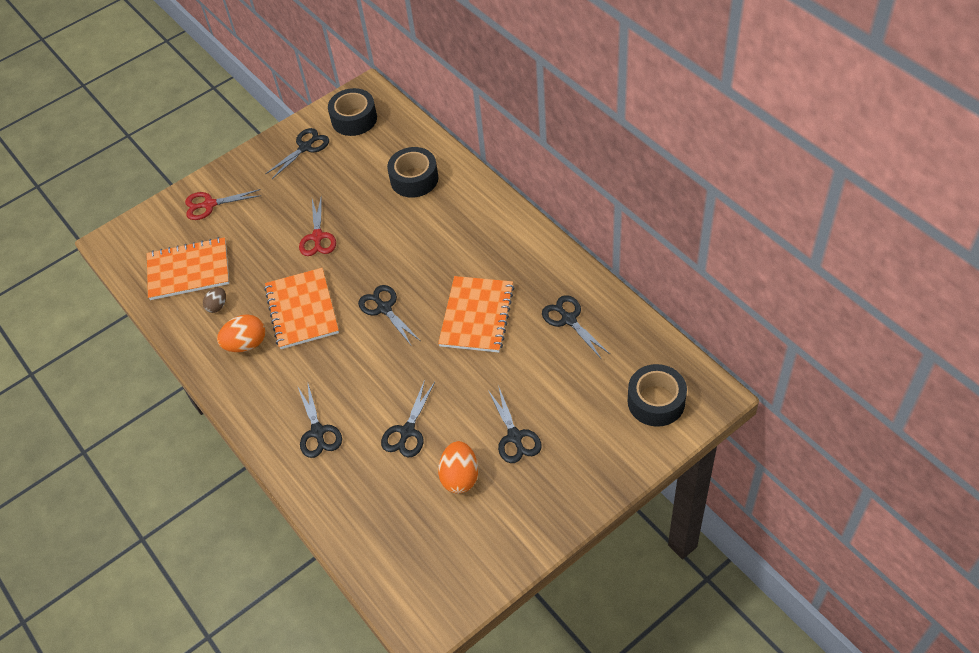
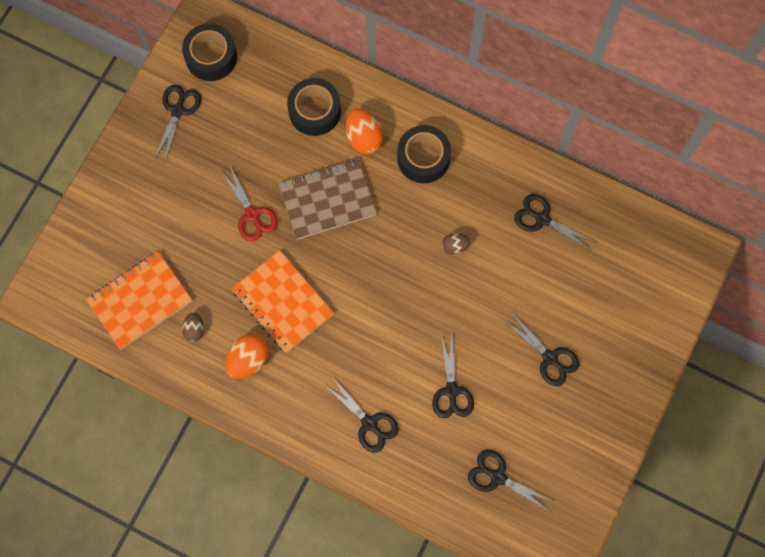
camera: 30 degrees left, 20 degrees up
red scissors [185,189,261,220] -> none
black scissors [358,285,420,345] -> black scissors moved to [468,450,554,511]
orange notebook [438,276,514,352] -> brown egg [442,233,471,255]
orange egg [438,441,478,494] -> orange egg moved to [346,108,383,154]
black tape [628,364,687,427] -> black tape moved to [397,125,451,183]
none -> brown notebook [278,159,377,240]

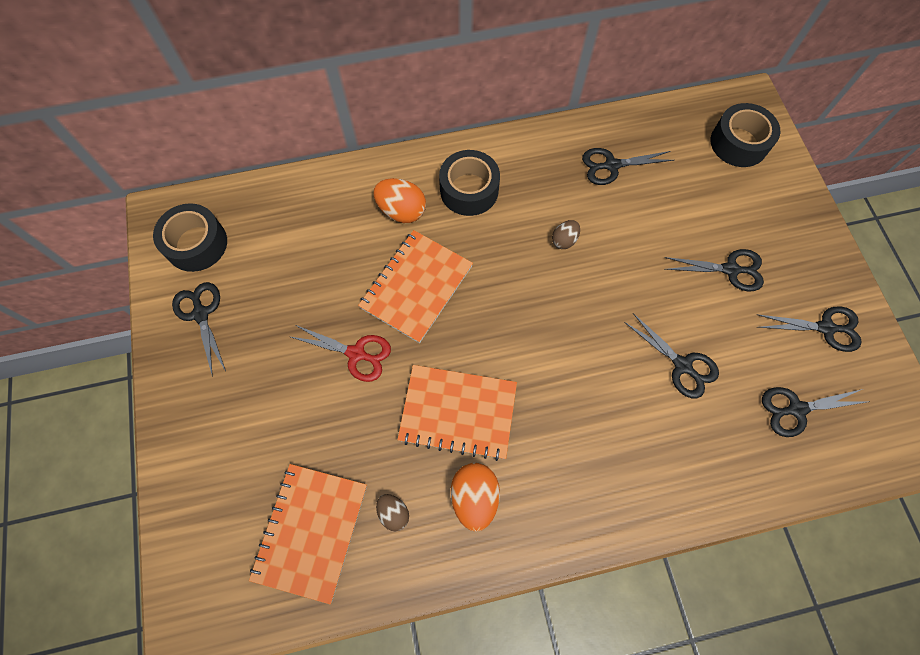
camera: 40 degrees left, 5 degrees down
brown notebook [278,159,377,240] -> orange notebook [358,230,473,343]
black tape [287,78,341,136] -> black tape moved to [711,103,780,167]
black scissors [326,377,399,453] -> black scissors moved to [757,306,862,352]

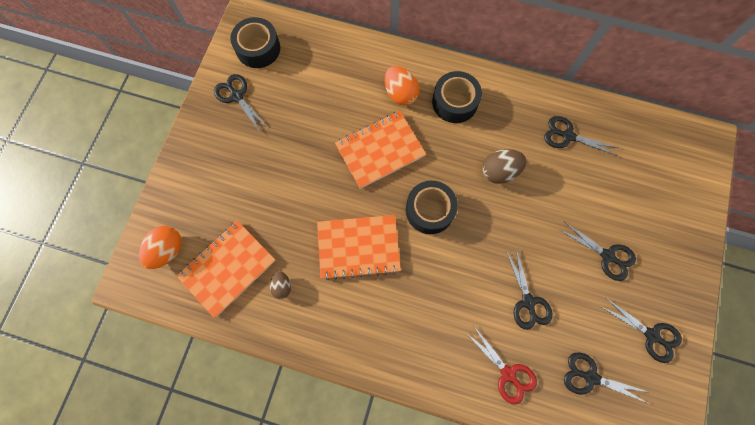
camera: 30 degrees right, 5 degrees up
black scissors [172,282,226,377] -> black scissors turned 45 degrees counterclockwise [214,74,268,132]
red scissors [291,325,391,382] -> red scissors moved to [465,325,537,405]
orange notebook [397,365,517,461] -> orange notebook turned 45 degrees counterclockwise [317,215,401,280]
orange egg [451,463,500,532] -> orange egg moved to [139,226,182,269]
brown egg [552,220,580,249] -> brown egg [482,149,527,184], size x1.69
black tape [711,103,780,167] -> black tape moved to [406,180,458,234]

